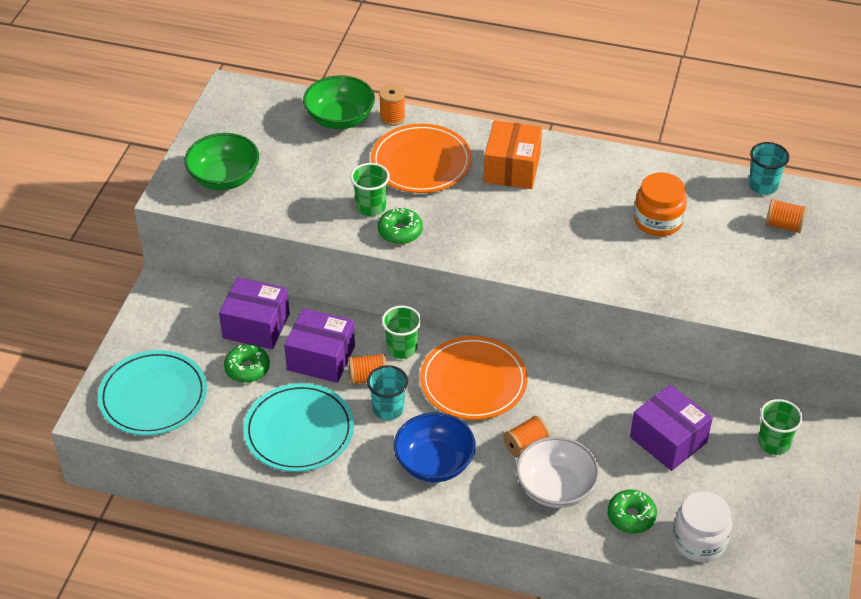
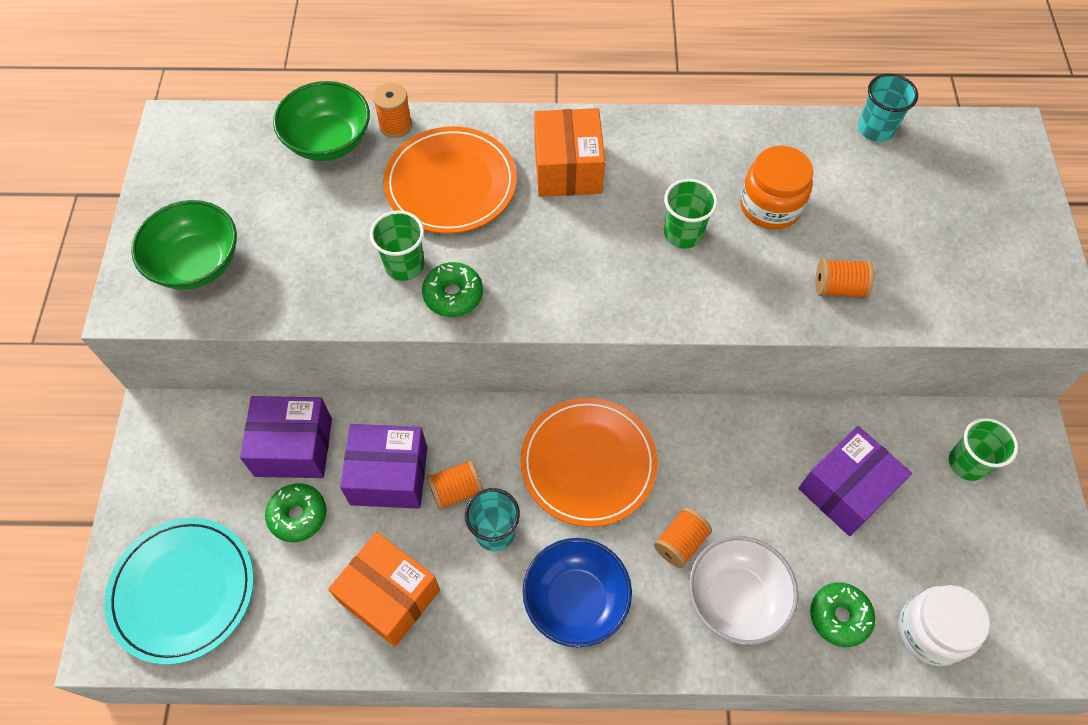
camera: 15 degrees left, 15 degrees up
turquoise plate [243,383,354,472] -> orange box [328,532,440,647]
green cup [382,306,421,359] -> green cup moved to [664,179,718,249]
purple box [630,384,713,471] -> purple box turned 75 degrees counterclockwise [799,426,912,536]
orange spool [765,199,807,233] -> orange spool moved to [815,259,874,299]

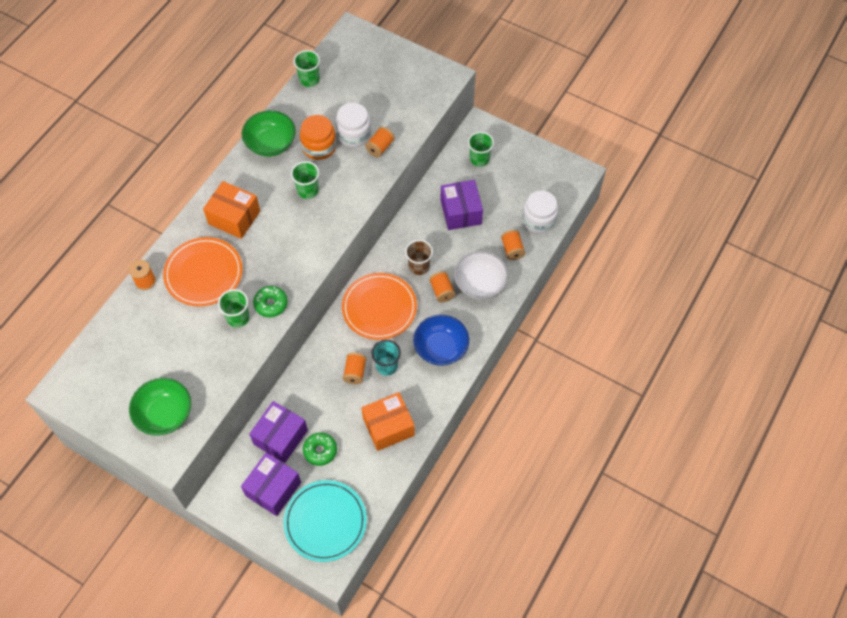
camera: 60 degrees left, 0 degrees up
green bowl [273,81,370,161] -> green bowl moved to [241,110,296,157]
purple box [340,424,427,509] -> purple box moved to [241,453,301,516]
green donut [810,583,875,647] -> orange spool [501,230,525,260]
turquoise cup [858,74,918,142] -> green cup [293,50,320,87]
none -> white jar [335,103,371,148]
none -> brown cup [405,240,433,275]

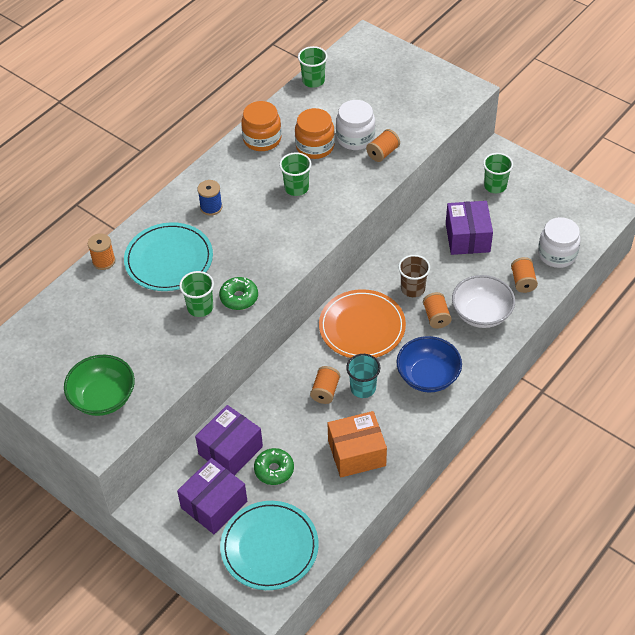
camera: 10 degrees right, 10 degrees down
orange plate [163,237,243,306] -> turquoise plate [124,222,213,291]
orange box [203,181,260,239] -> blue spool [197,180,222,216]
green bowl [241,110,296,157] -> orange jar [241,101,281,151]

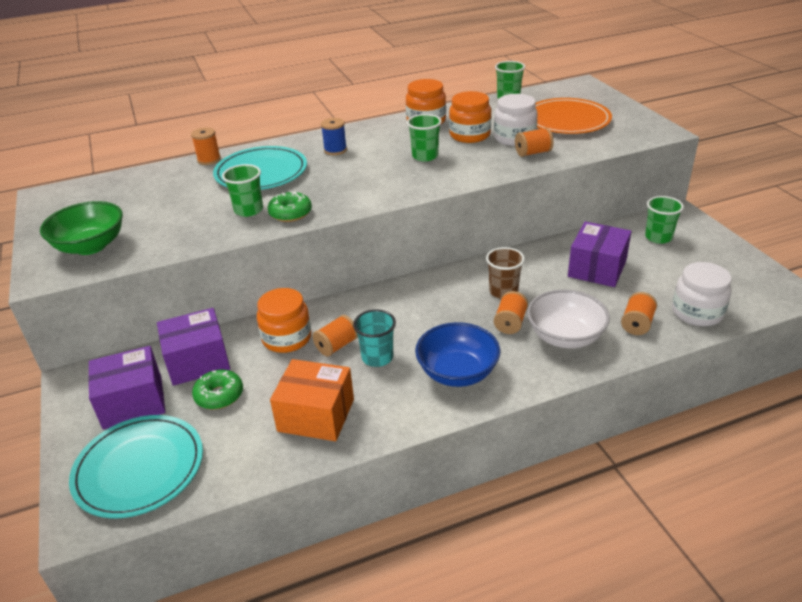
camera: 30 degrees right, 15 degrees down
orange plate [319,289,406,358] -> orange plate moved to [535,98,612,134]
none -> orange jar [257,288,311,353]

